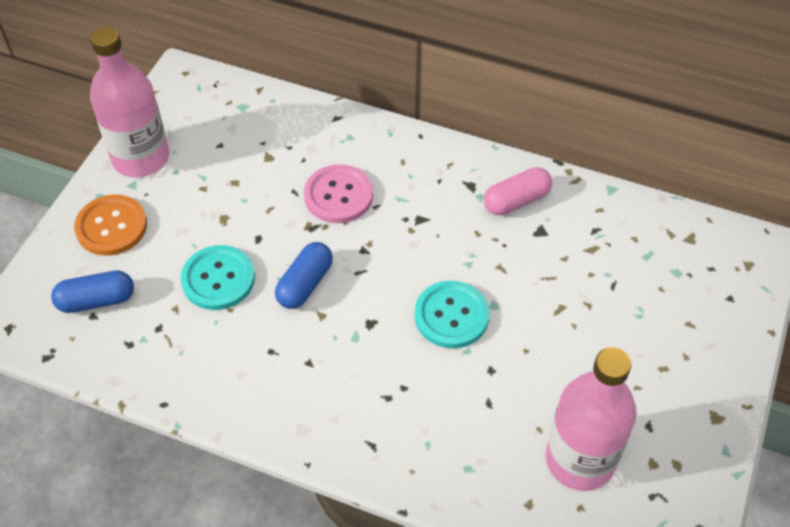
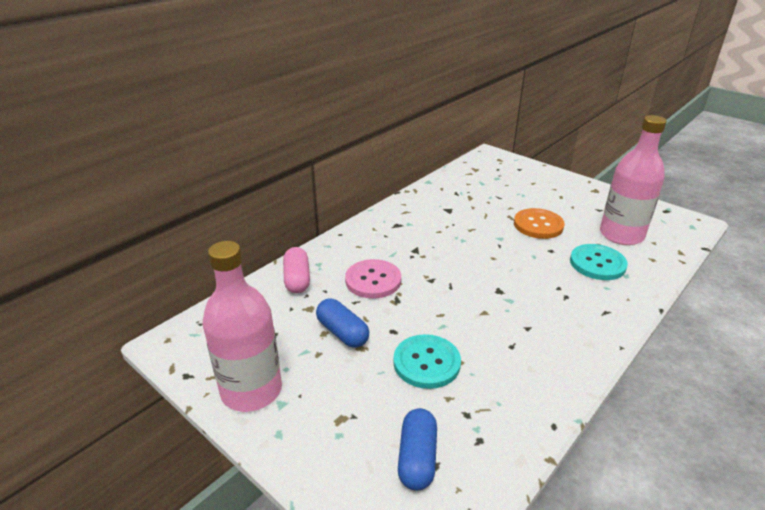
camera: 70 degrees left, 20 degrees down
orange button [74,194,147,256] -> orange button moved to [514,208,565,239]
blue capsule [275,242,333,309] -> blue capsule moved to [316,299,369,348]
turquoise button [414,280,490,348] -> turquoise button moved to [570,244,628,280]
pink capsule [484,167,552,215] -> pink capsule moved to [283,247,310,293]

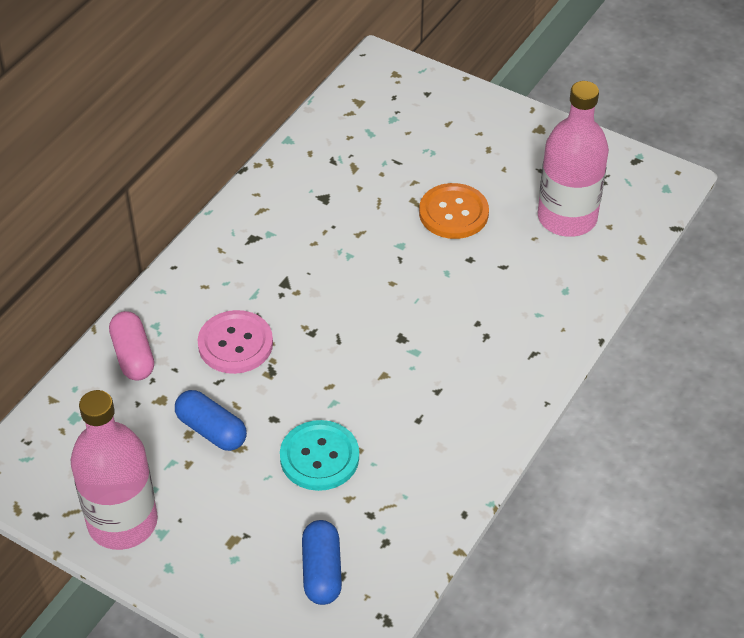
camera: 10 degrees left, 15 degrees up
turquoise button [570,244,628,280] -> none

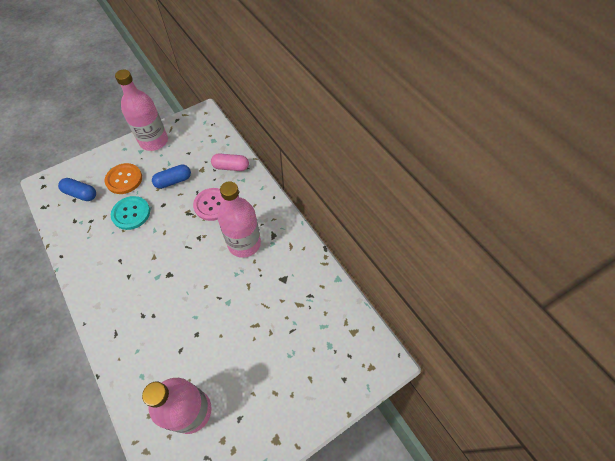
camera: 115 degrees right, 10 degrees up
orange button [419,183,489,239] -> orange button moved to [105,163,142,194]
none -> pink bottle [217,181,261,258]

